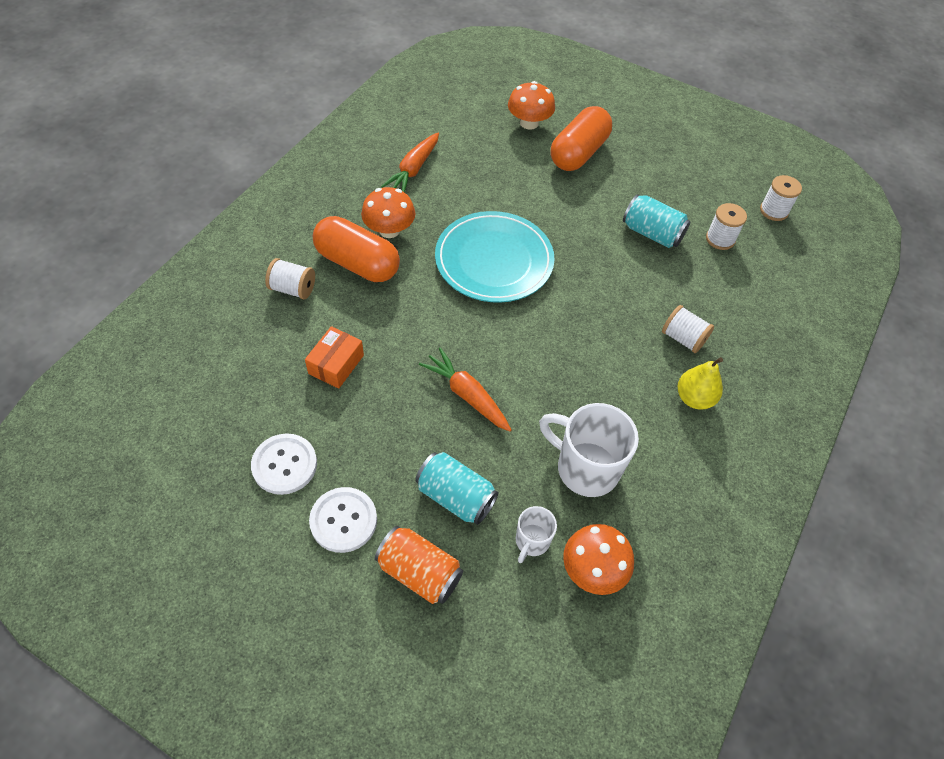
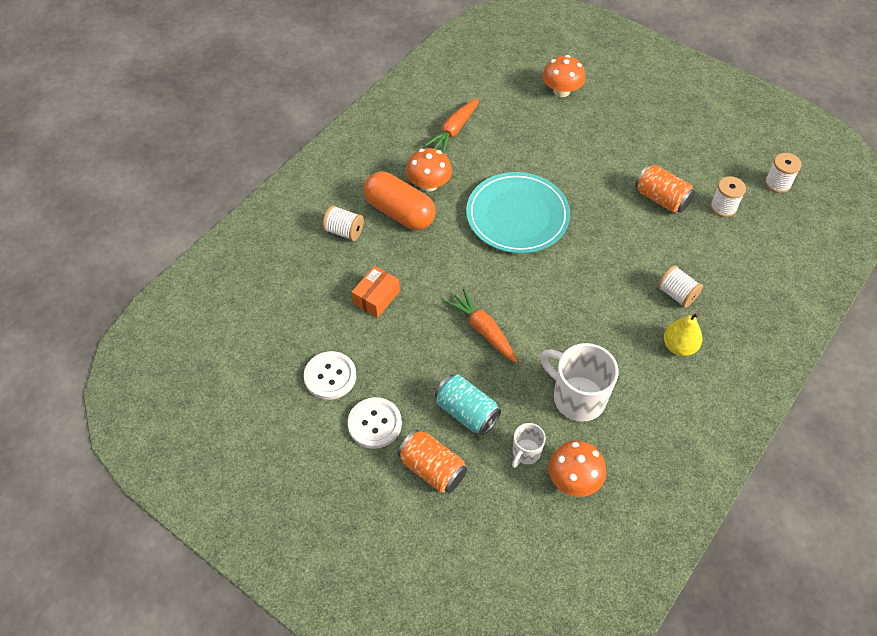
camera: 10 degrees right, 0 degrees up
orange capsule [551,106,612,171] -> none
turquoise can [623,194,690,248] -> orange can [635,164,695,213]

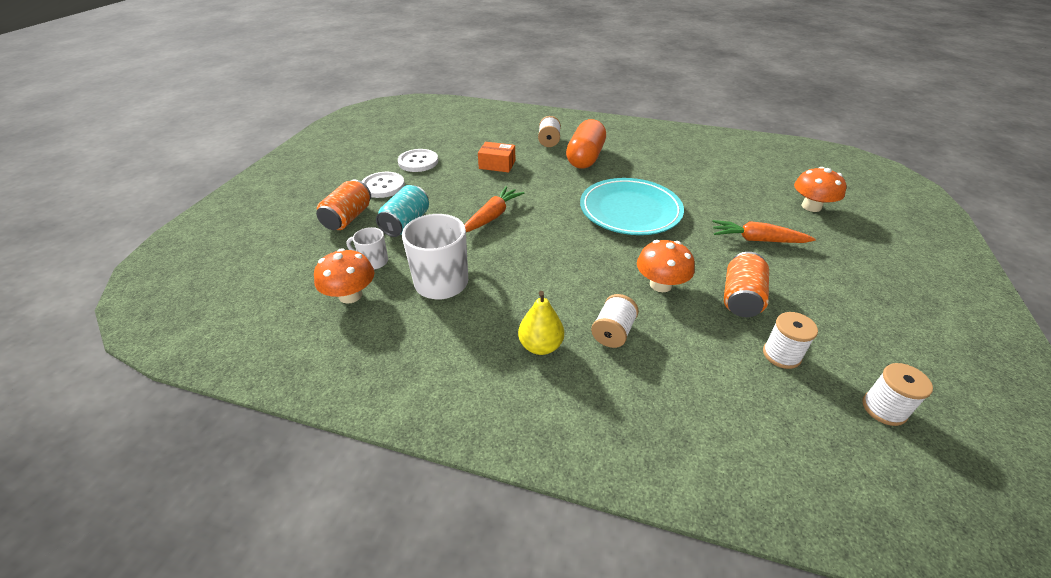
camera: 70 degrees right, 15 degrees down
orange mushroom [406,148,452,192] -> orange mushroom moved to [637,240,695,292]
orange carrot [425,98,479,153] -> orange carrot moved to [712,220,816,243]

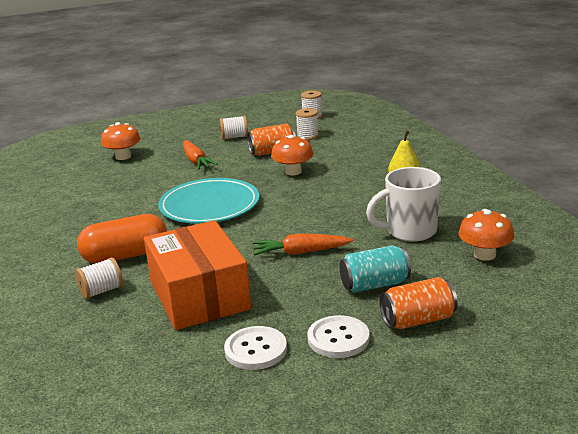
camera: 125 degrees left, 15 degrees down
white mug [347,227,388,270] -> none
orange box [478,142,515,173] -> orange box [144,220,251,330], size x2.22
white spool [591,294,639,348] -> white spool moved to [219,115,248,140]

